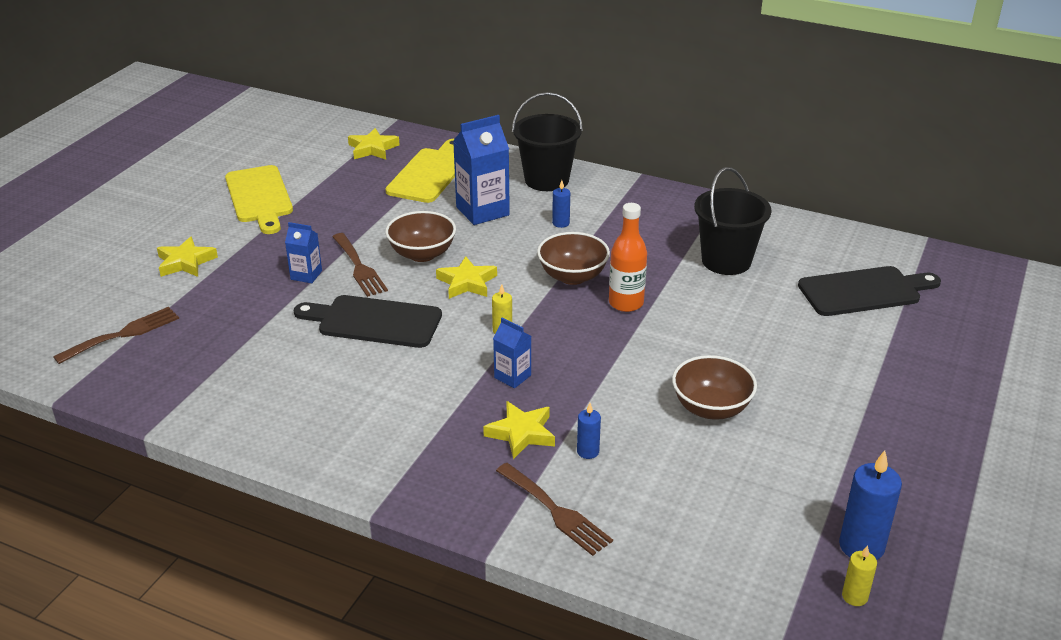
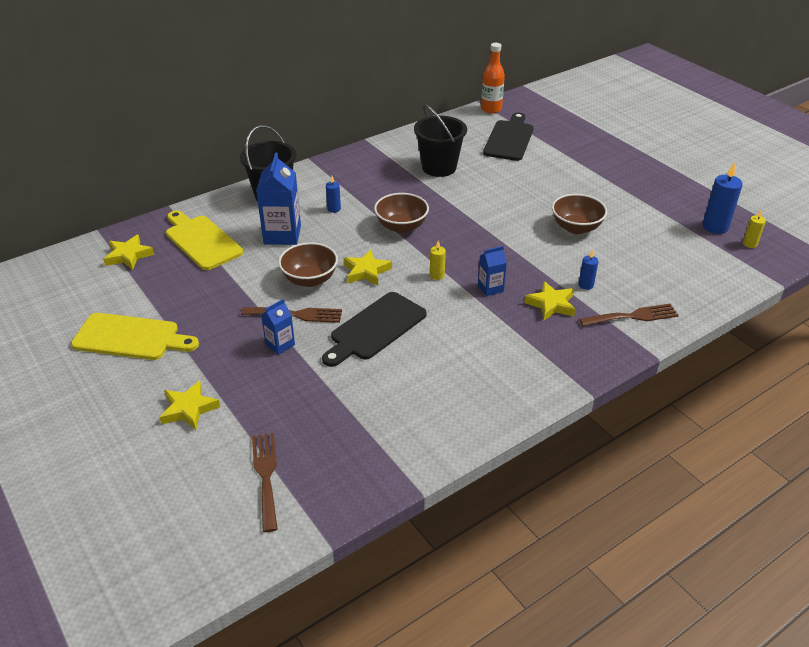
camera: 60 degrees left, 5 degrees up
orange bottle [609,203,647,312] -> orange bottle moved to [481,43,505,114]

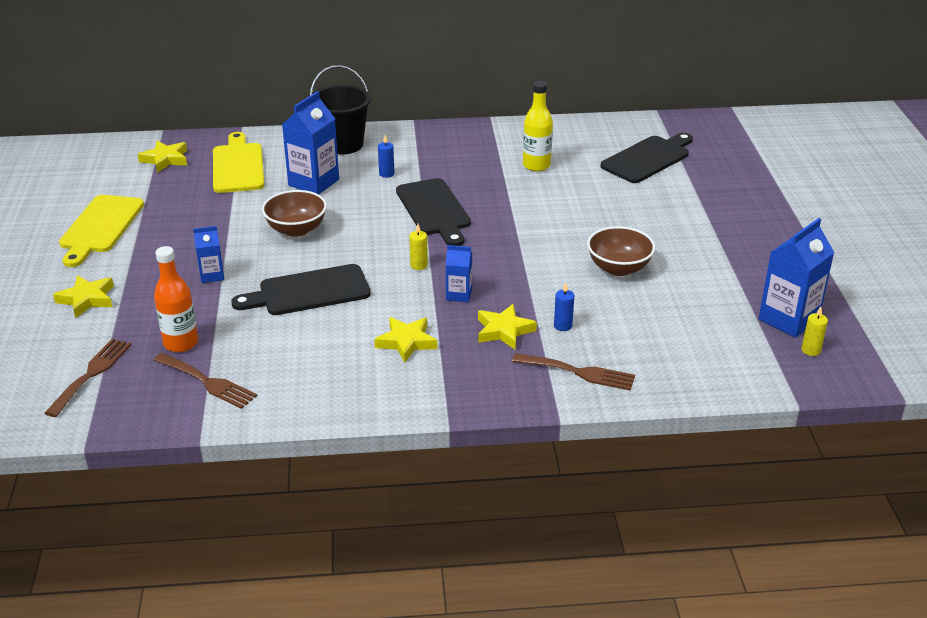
camera: 30 degrees right, 5 degrees down
yellow cutting board [71,313,199,360] -> yellow cutting board turned 60 degrees clockwise [59,195,144,267]
brown fork [241,307,342,323] -> brown fork moved to [153,353,257,409]
yellow star [344,249,392,285] -> yellow star moved to [374,317,437,363]
brown bowl [374,193,429,233] -> black cutting board [396,178,471,246]
black bucket [414,104,467,177] -> yellow bottle [523,81,553,172]
orange bottle [481,43,505,114] -> orange bottle moved to [154,246,198,352]
blue candle [703,162,743,234] -> blue carton [759,218,835,338]

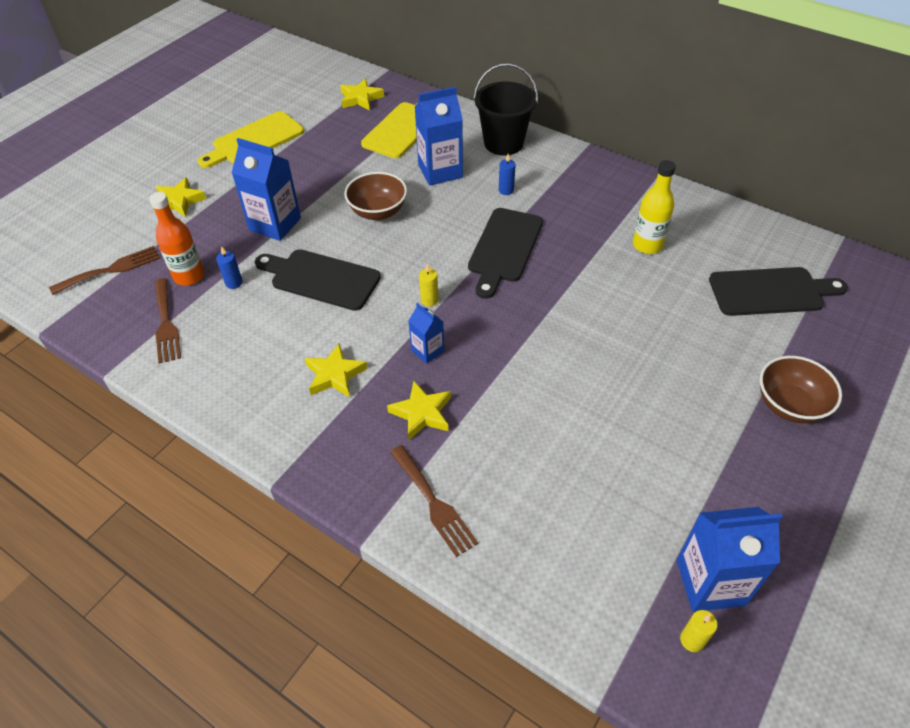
camera: 40 degrees right, 15 degrees up
blue carton [193,226,224,283] -> blue carton [232,138,301,241], size x1.83
blue candle [554,282,574,331] -> blue candle moved to [216,246,243,289]
brown bowl [587,226,655,276] -> brown bowl moved to [760,356,842,423]

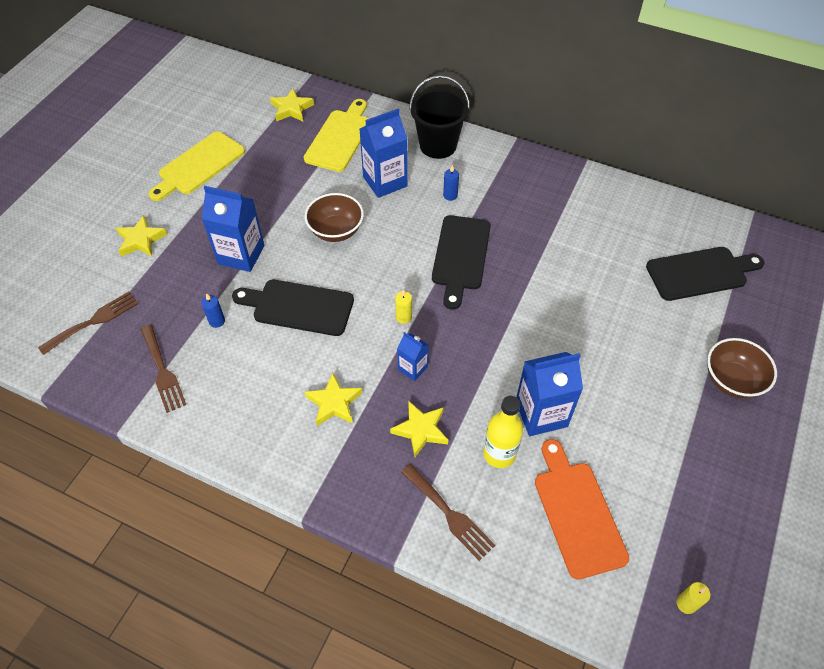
camera: 10 degrees left, 5 degrees up
orange bottle [149,192,204,286] -> none
yellow bottle [633,160,676,254] -> yellow bottle moved to [483,396,523,468]
blue carton [677,507,782,612] -> blue carton moved to [516,352,583,436]
none -> orange cutting board [535,439,629,580]

